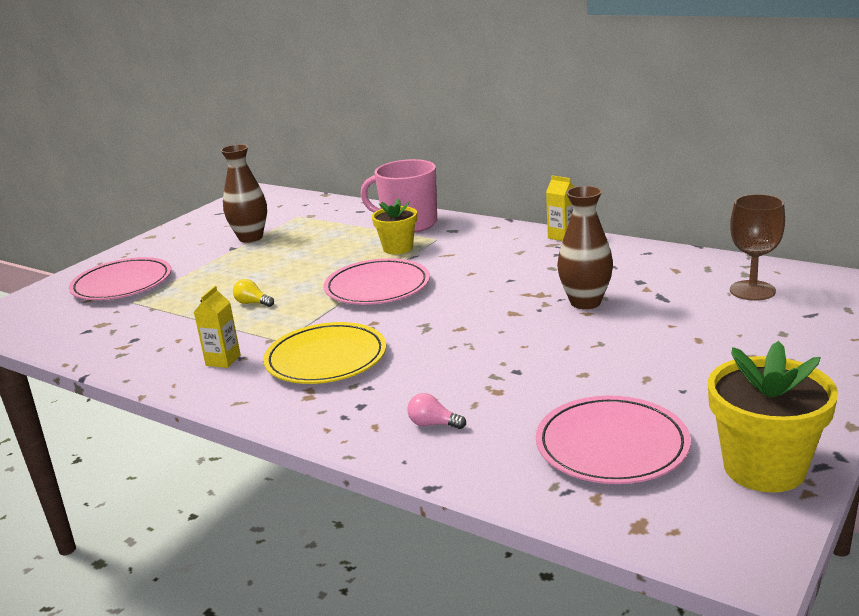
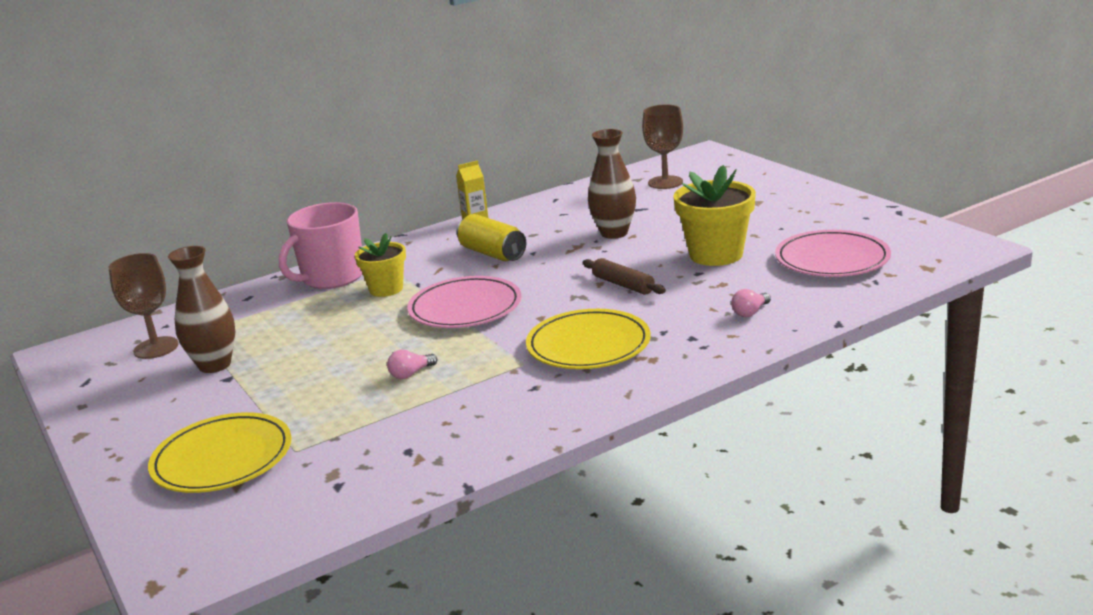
camera: 65 degrees left, 0 degrees up
pink plate [69,257,171,300] -> yellow plate [148,412,291,493]
yellow carton [194,286,241,368] -> none
yellow light bulb [233,279,274,307] -> pink light bulb [387,350,437,379]
yellow flower pot [708,341,838,493] -> yellow flower pot moved to [673,165,756,266]
none -> brown goblet [109,253,179,359]
none -> yellow can [457,214,526,261]
none -> brown rolling pin [583,258,666,295]

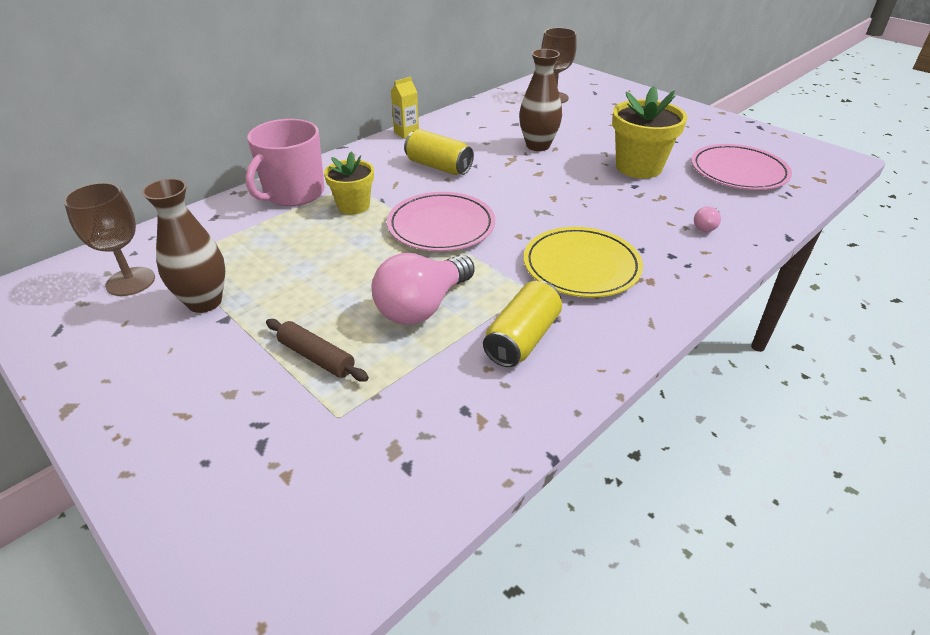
camera: 15 degrees left, 15 degrees up
yellow plate [148,412,291,493] -> none
pink light bulb [387,350,437,379] -> pink light bulb [372,253,475,325], size x2.32
brown rolling pin [583,258,666,295] -> brown rolling pin moved to [266,319,369,382]
none -> yellow can [483,281,562,367]

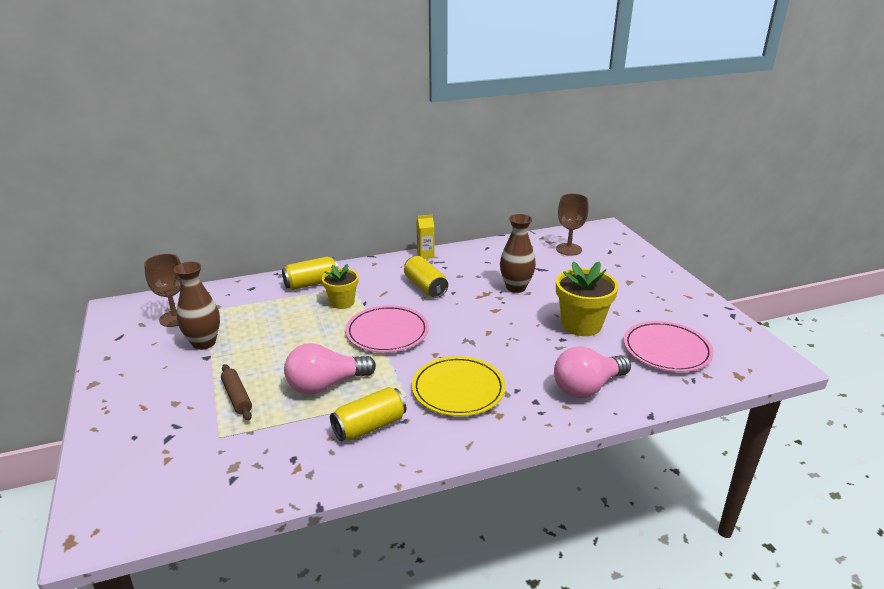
camera: 25 degrees right, 10 degrees down
pink mug [246,119,325,206] -> yellow can [282,257,339,290]
pink light bulb [694,206,721,232] -> pink light bulb [554,346,631,398], size x2.32

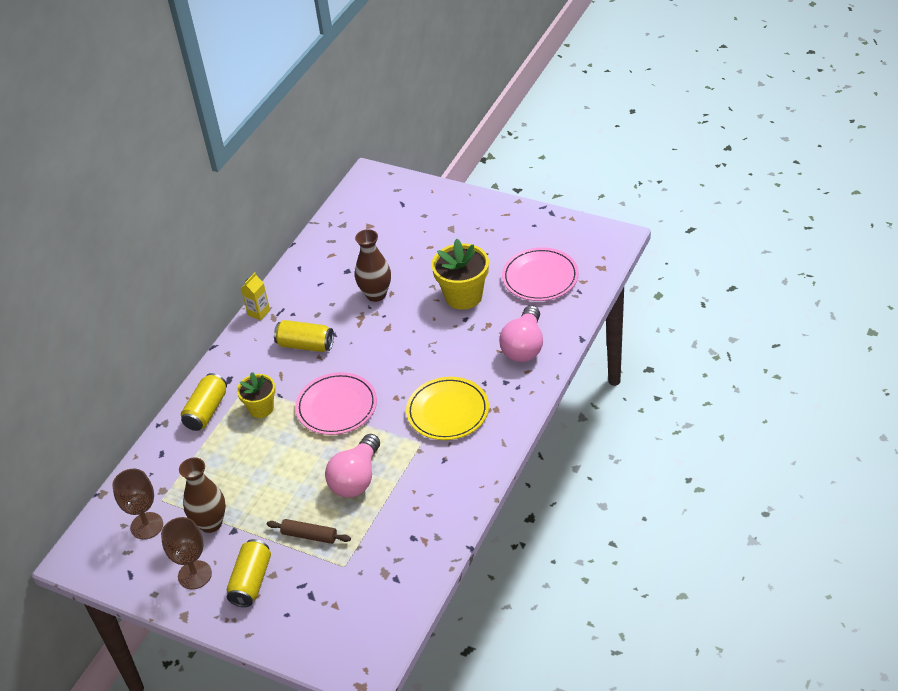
camera: 40 degrees left, 15 degrees up
yellow can [330,387,406,441] -> yellow can moved to [227,539,271,607]
brown goblet [556,194,589,256] -> brown goblet moved to [161,517,212,589]

